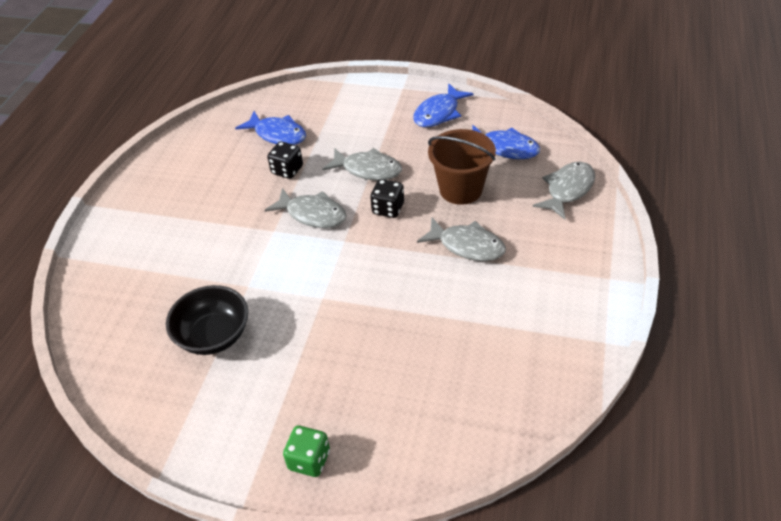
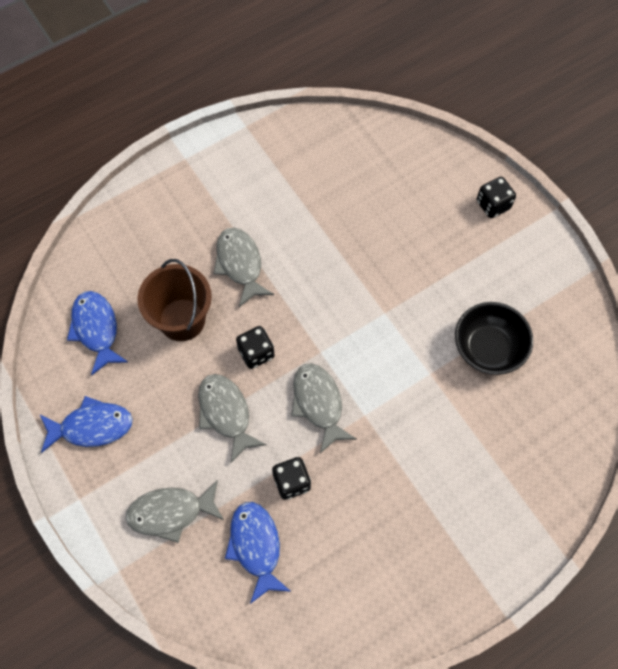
camera: 140 degrees left, 20 degrees up
green dice [283,426,330,477] -> black dice [477,177,516,218]
grey fish [533,162,595,220] -> grey fish moved to [126,480,224,543]

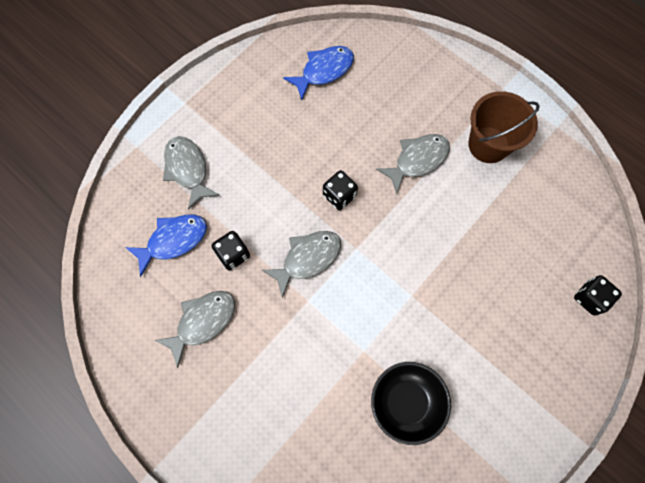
camera: 75 degrees right, 5 degrees up
blue fish [40,396,133,453] -> none
brown bucket [137,259,212,341] -> brown bucket moved to [468,91,540,163]
grey fish [198,374,267,463] -> grey fish moved to [155,291,235,368]
black dice [477,177,516,218] -> black dice moved to [574,275,622,316]

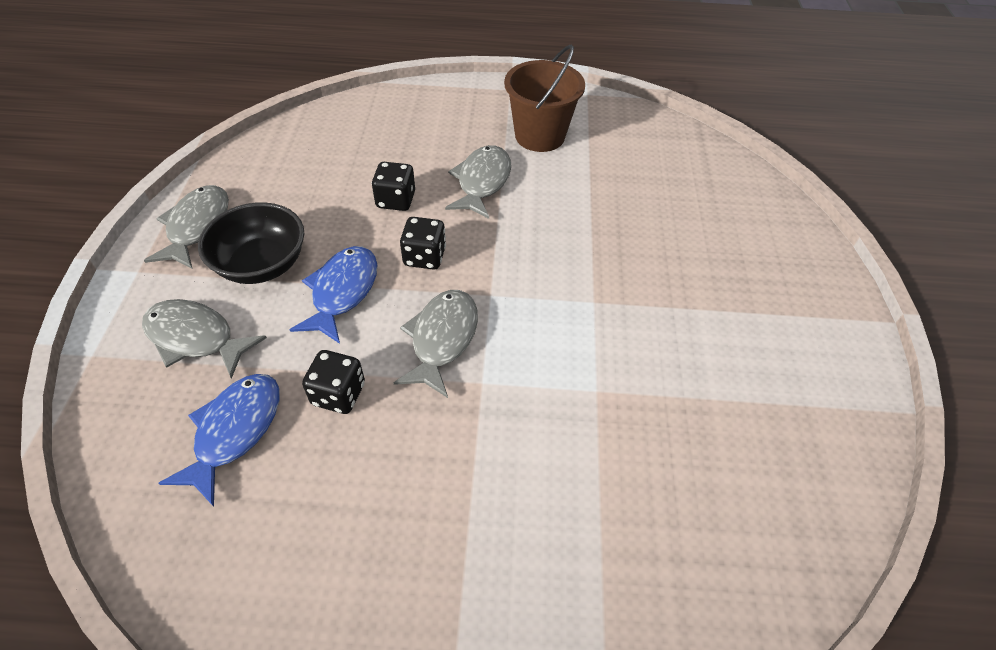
camera: 40 degrees left, 20 degrees down
grey fish [155,291,235,368] -> grey fish moved to [144,185,229,269]
blue fish [283,46,354,100] -> blue fish moved to [290,246,378,344]
black bowl [371,362,451,445] -> black bowl moved to [198,202,304,284]
black dice [574,275,622,316] -> black dice moved to [372,162,415,211]

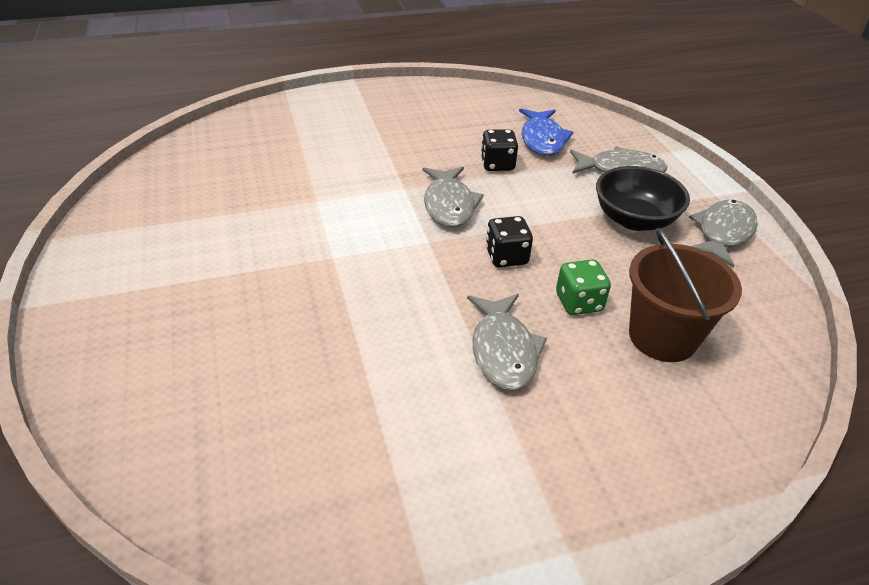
camera: 160 degrees right, 10 degrees down
grey fish [144,185,229,269] -> grey fish turned 135 degrees counterclockwise [689,200,758,268]
blue fish [290,246,378,344] -> none
black dice [372,162,415,211] -> green dice [556,259,611,315]
brown bucket [504,44,585,152] -> brown bucket moved to [629,228,742,362]

